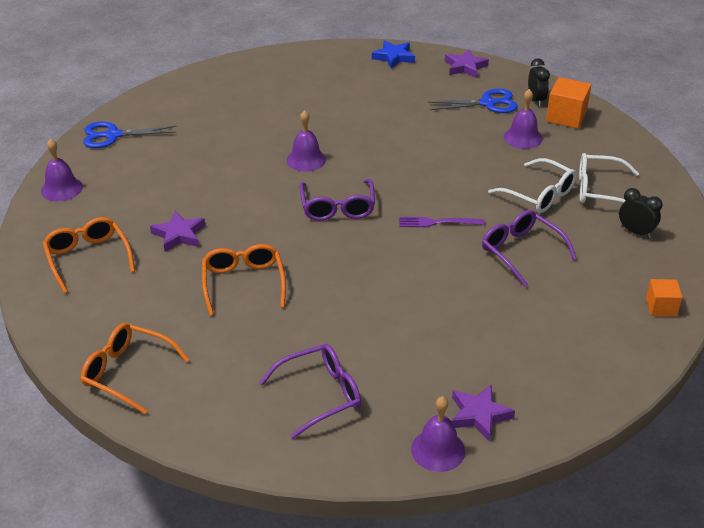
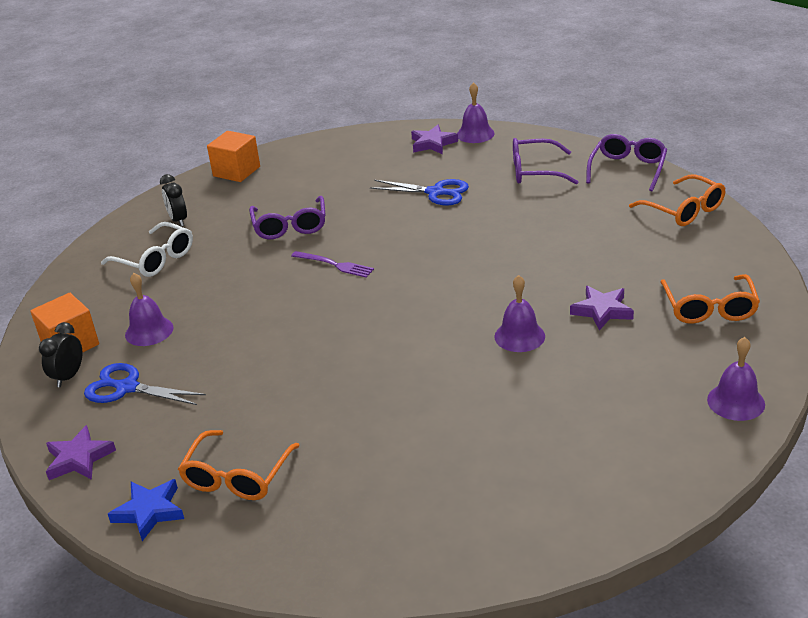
camera: 150 degrees left, 5 degrees down
blue scissors [83,122,177,148] -> blue scissors moved to [370,179,469,206]
orange glasses [202,244,286,316] -> orange glasses moved to [178,430,300,500]
purple bell [287,110,326,172] -> purple bell moved to [494,275,545,352]
purple glasses [299,179,375,221] -> purple glasses moved to [586,134,667,191]
white glasses [488,158,577,213] -> none
orange cube [646,279,682,317] -> orange cube [207,131,260,182], size x1.58

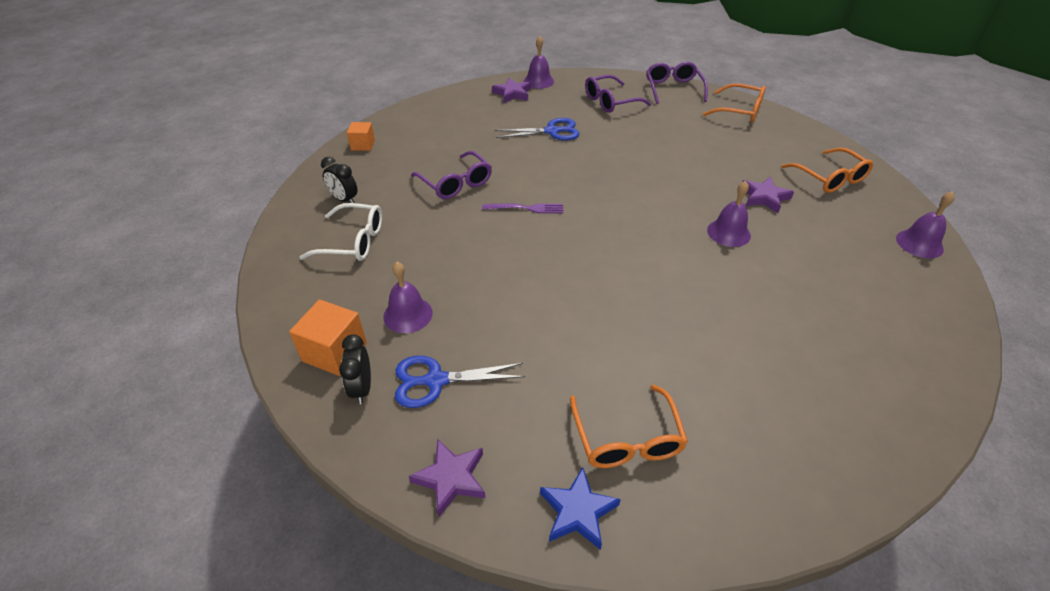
camera: 30 degrees left, 10 degrees up
orange cube [207,131,260,182] -> orange cube [347,122,375,151], size x0.63

